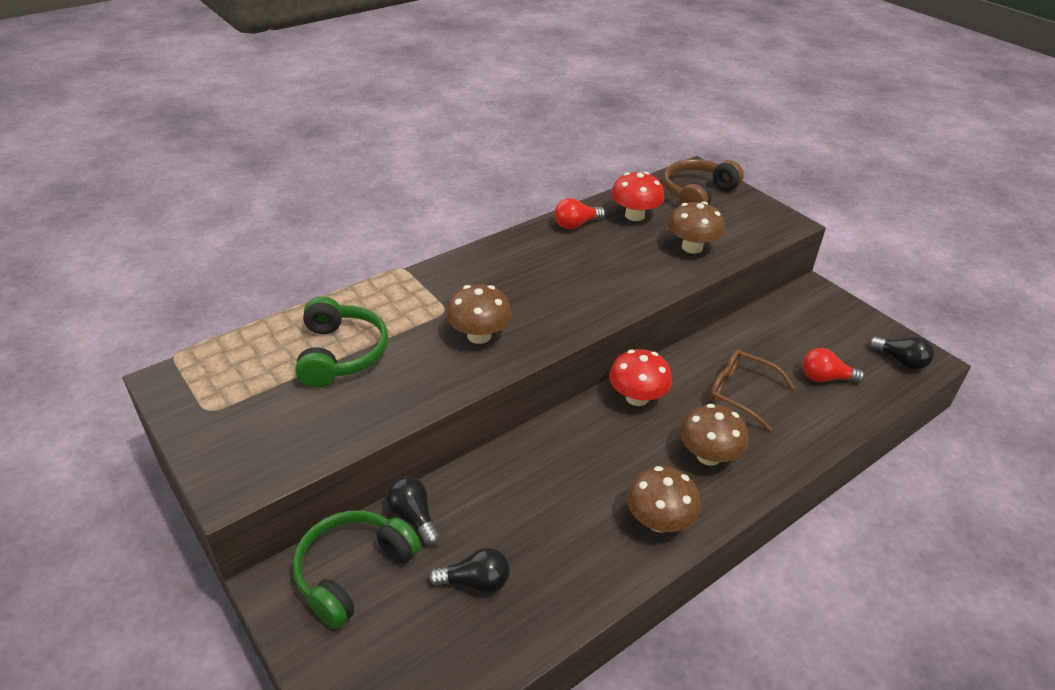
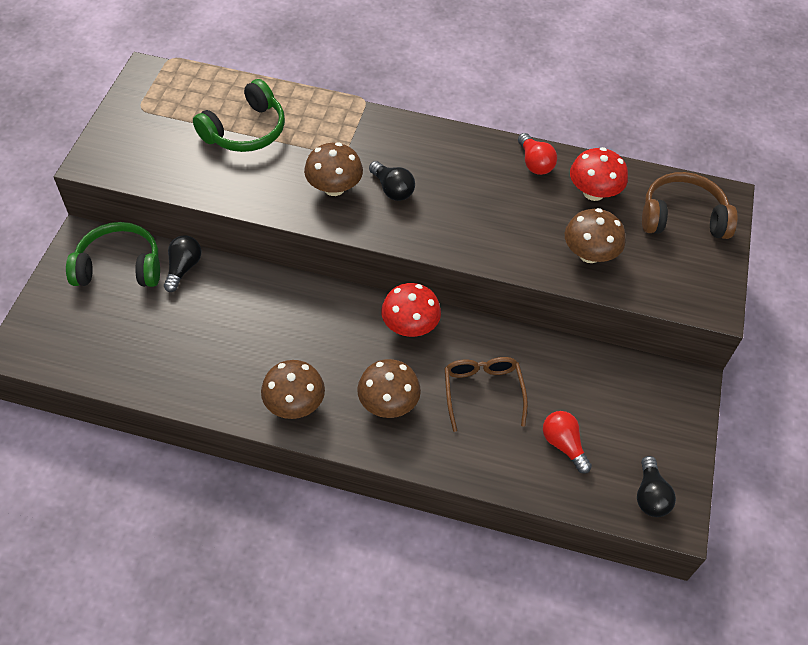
camera: 50 degrees right, 15 degrees up
black light bulb [428,547,510,594] -> black light bulb moved to [369,161,415,201]
red light bulb [554,198,605,229] -> red light bulb turned 135 degrees counterclockwise [518,133,557,175]

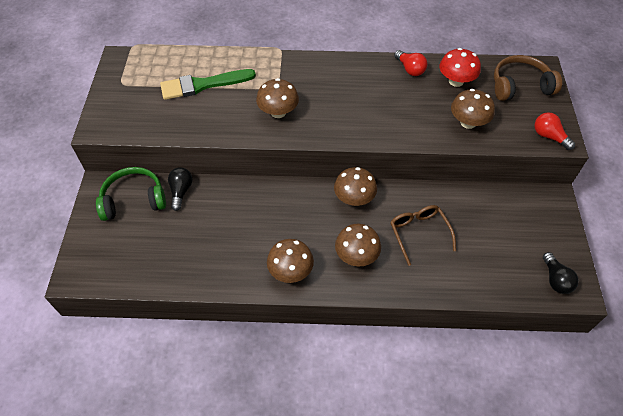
camera: 10 degrees left, 0 degrees up
green headphones [193,79,285,152] -> green brush [160,69,256,100]
black light bulb [369,161,415,201] -> none
red mushroom [381,283,441,337] -> brown mushroom [334,167,377,206]
red light bulb [543,411,592,474] -> red light bulb moved to [534,112,575,150]

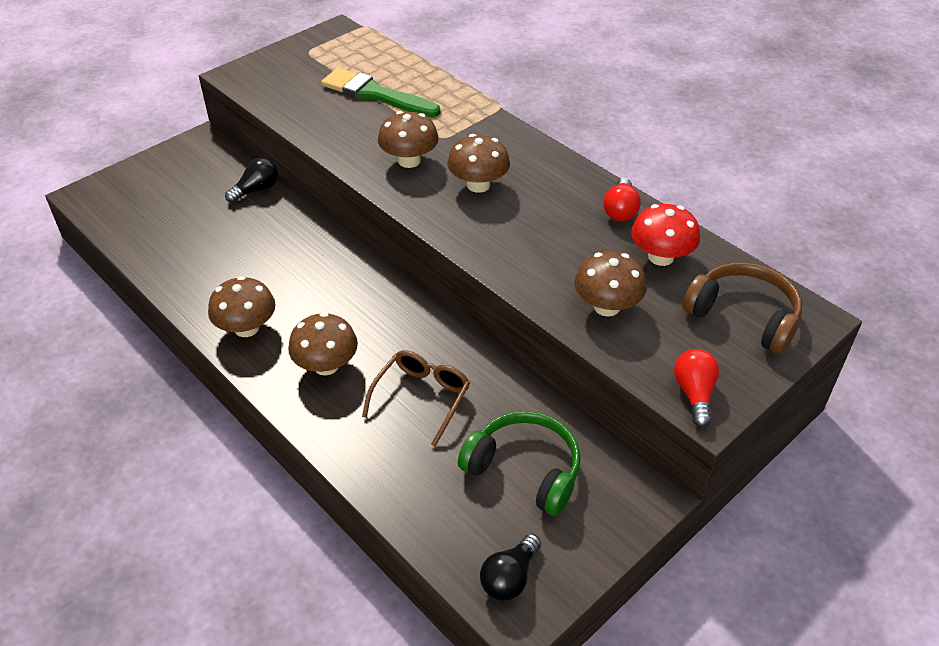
camera: 45 degrees right, 10 degrees down
green headphones [96,167,166,221] -> green headphones moved to [458,411,581,516]
brown mushroom [334,167,377,206] -> brown mushroom moved to [447,134,510,193]

